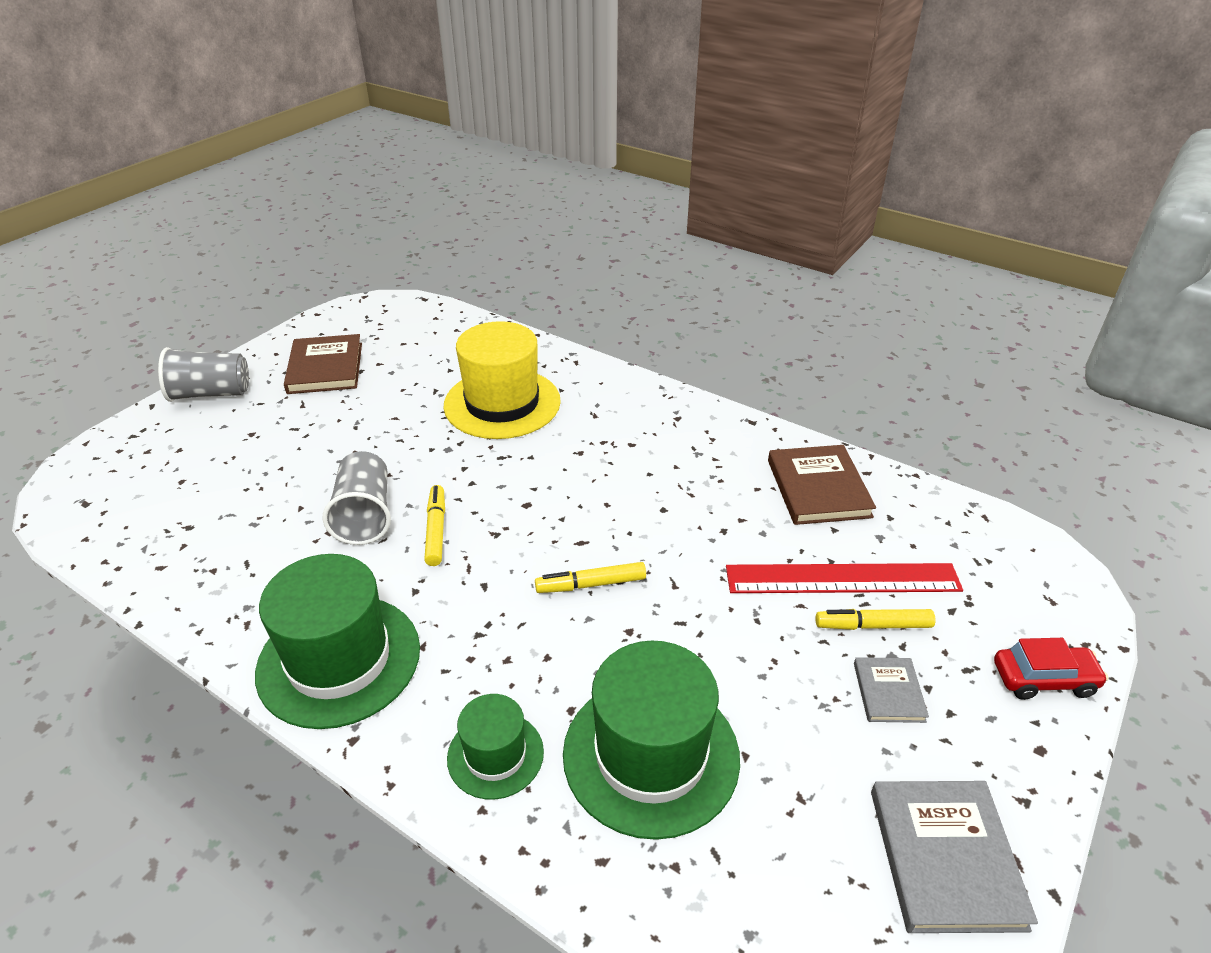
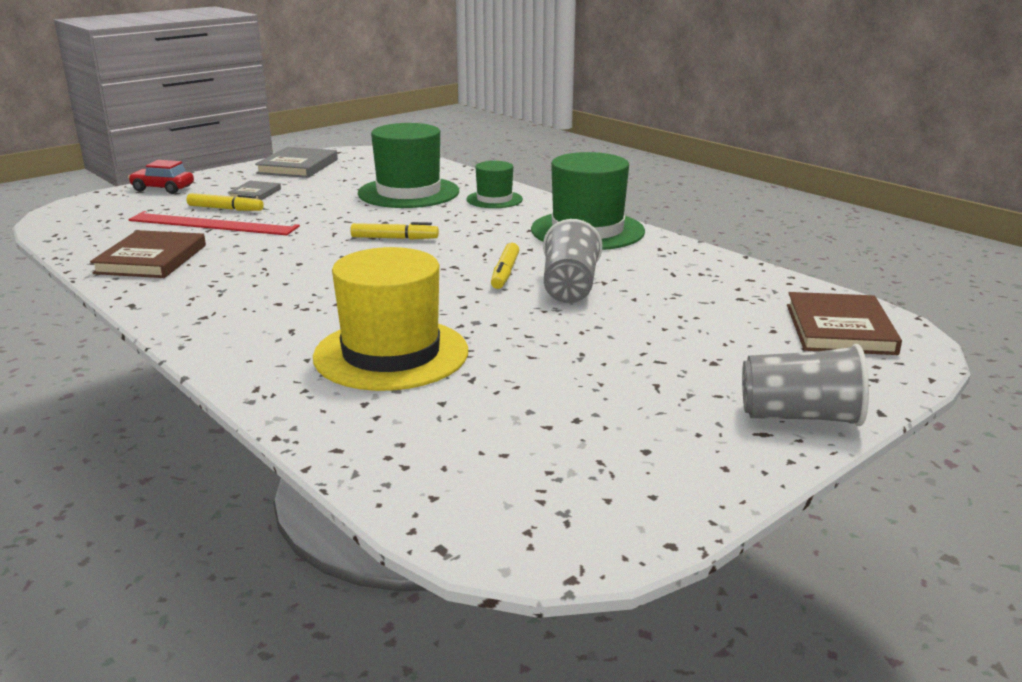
camera: 165 degrees left, 15 degrees down
brown book [284,334,362,394] -> brown book moved to [787,292,902,355]

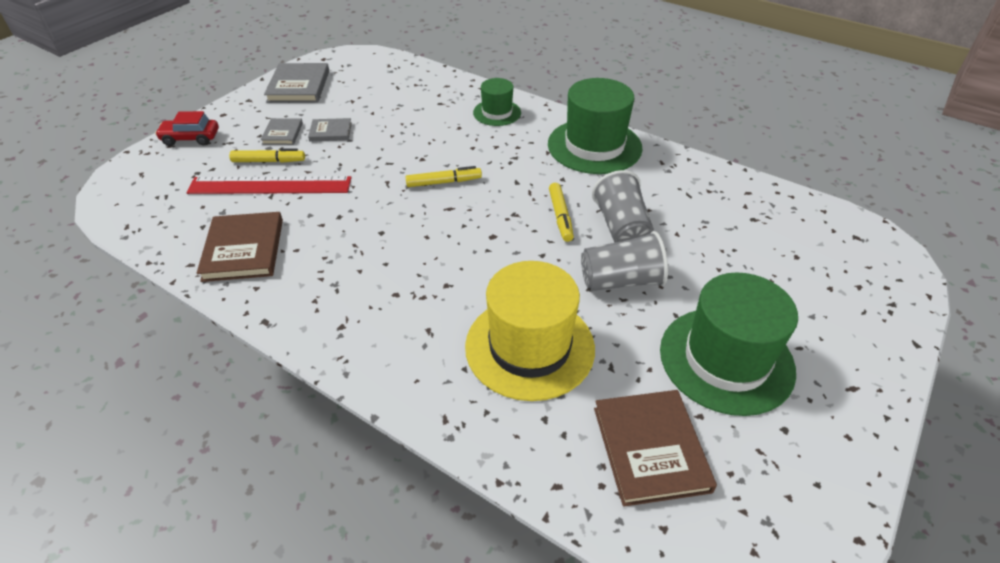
camera: 15 degrees left, 20 degrees up
green hat [358,123,459,208] -> green hat moved to [660,272,798,416]
grey cup [742,344,869,426] -> grey cup moved to [581,231,668,291]
brown book [787,292,902,355] -> brown book moved to [594,390,717,507]
none -> grey book [308,118,352,141]

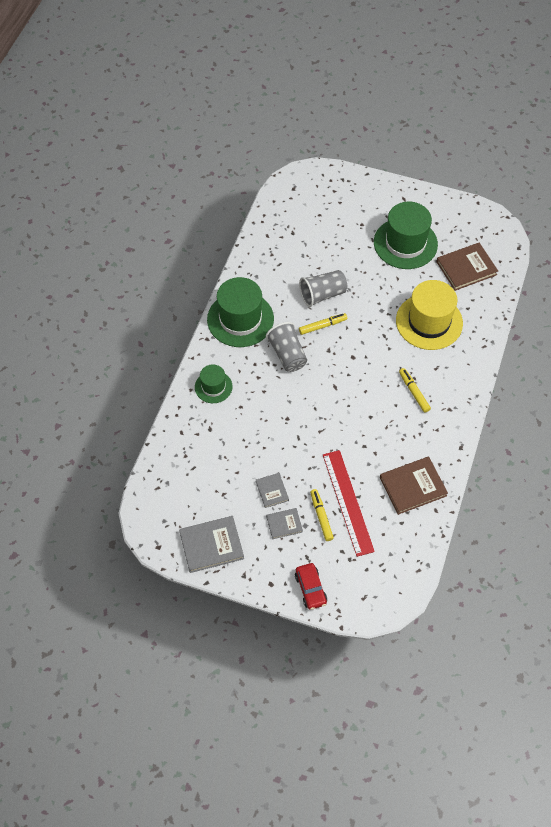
camera: 105 degrees left, 15 degrees up
yellow marker [405,166,482,187] -> yellow marker moved to [399,368,431,413]
grey cup [581,231,668,291] -> grey cup moved to [266,322,307,372]

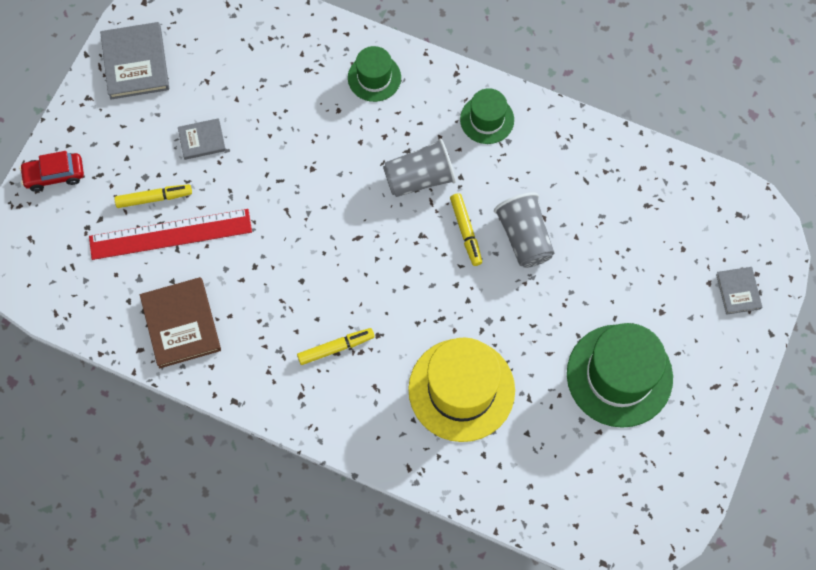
camera: 95 degrees right, 10 degrees up
green hat [207,277,274,347] -> green hat [460,88,514,144], size x0.55
grey book [266,508,303,539] -> grey book moved to [716,267,762,315]
brown book [436,243,498,291] -> none

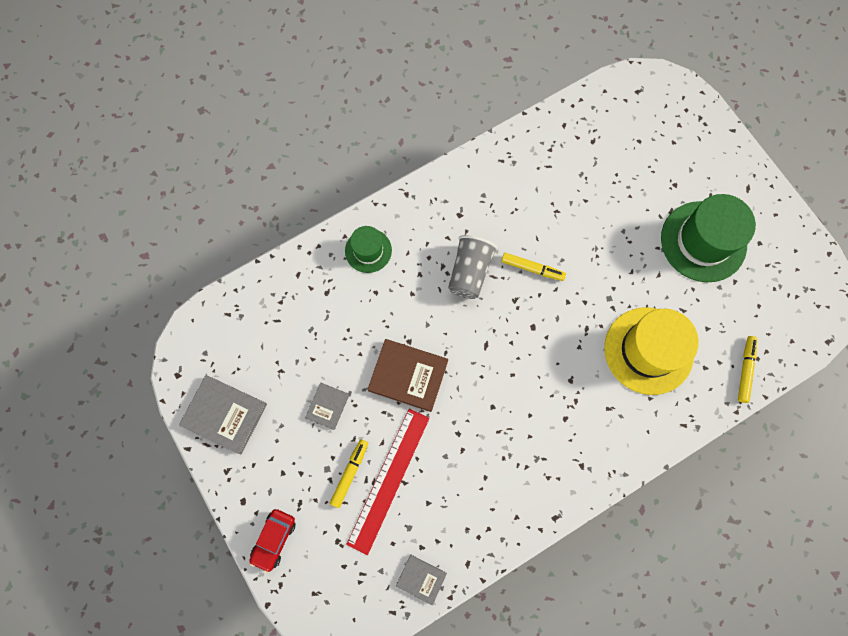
camera: 55 degrees left, 5 degrees up
brown book [140,277,221,368] -> brown book moved to [367,339,448,412]
yellow marker [297,328,375,365] -> yellow marker moved to [738,336,757,403]
green hat [460,88,514,144] -> none
grey cup [494,192,554,268] -> none
grey book [716,267,762,315] -> grey book moved to [396,555,447,605]

